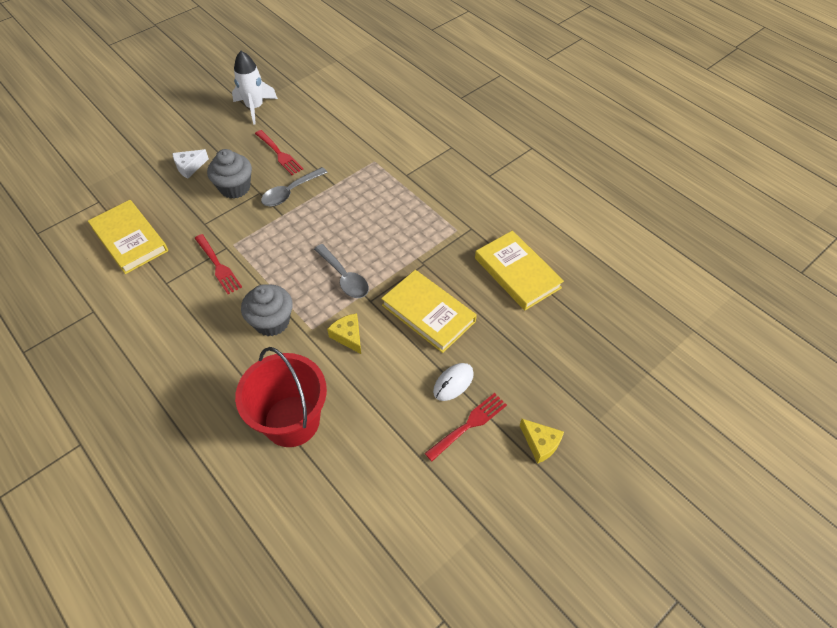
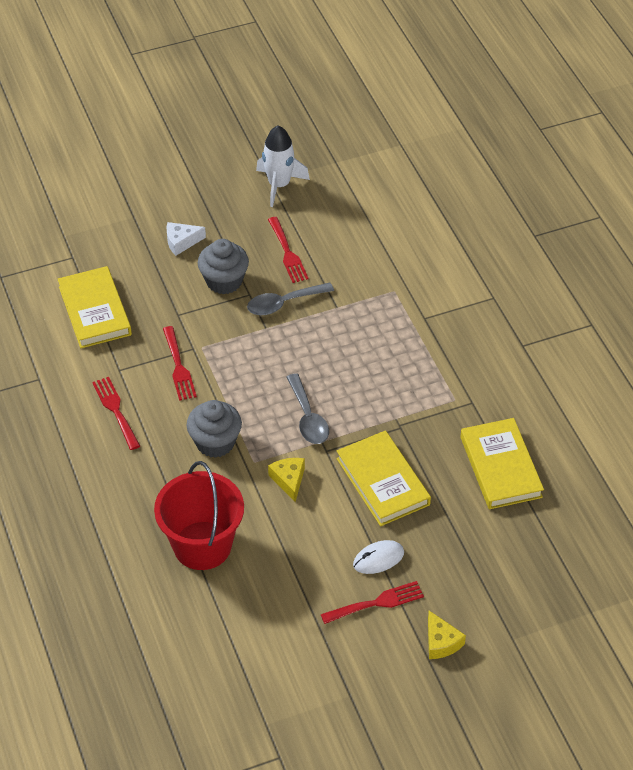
camera: 20 degrees right, 5 degrees down
none -> red fork [92,377,140,450]

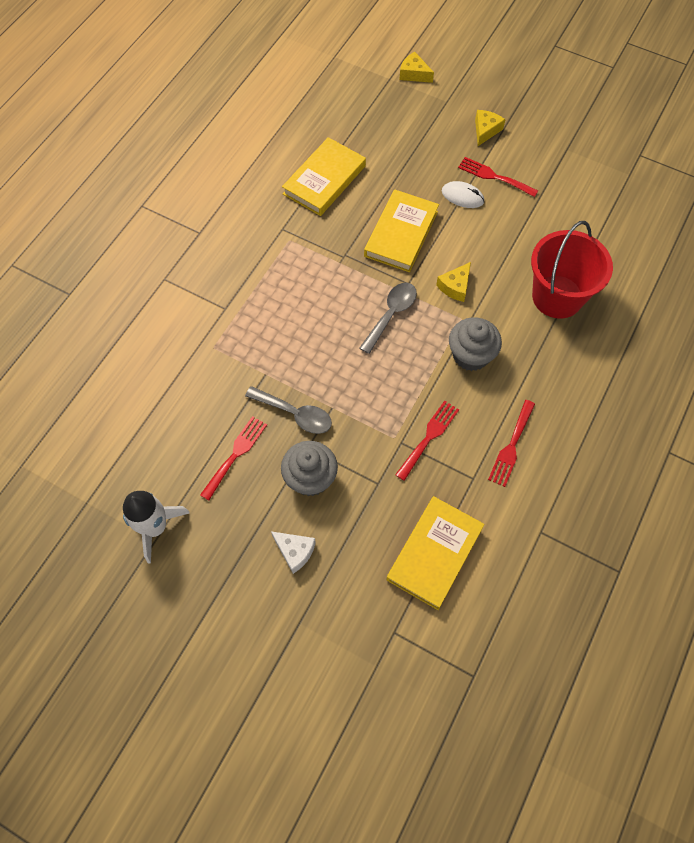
camera: 130 degrees left, 15 degrees up
none -> yellow cheese [399,52,434,83]

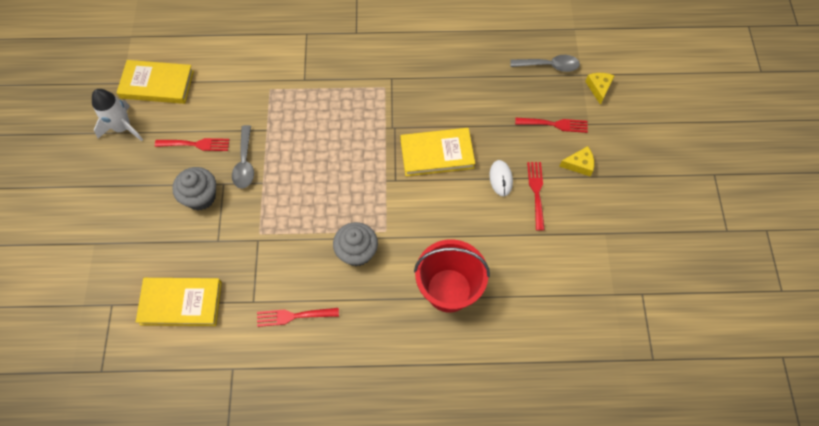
camera: 60 degrees right, 0 degrees up
white cheese [271,531,316,574] -> none
yellow book [282,137,366,216] -> yellow book moved to [116,60,194,104]
grey spoon [360,283,417,354] -> grey spoon moved to [510,55,580,72]
red fork [395,401,459,481] -> red fork moved to [515,118,588,133]
yellow cheese [436,262,471,302] -> none

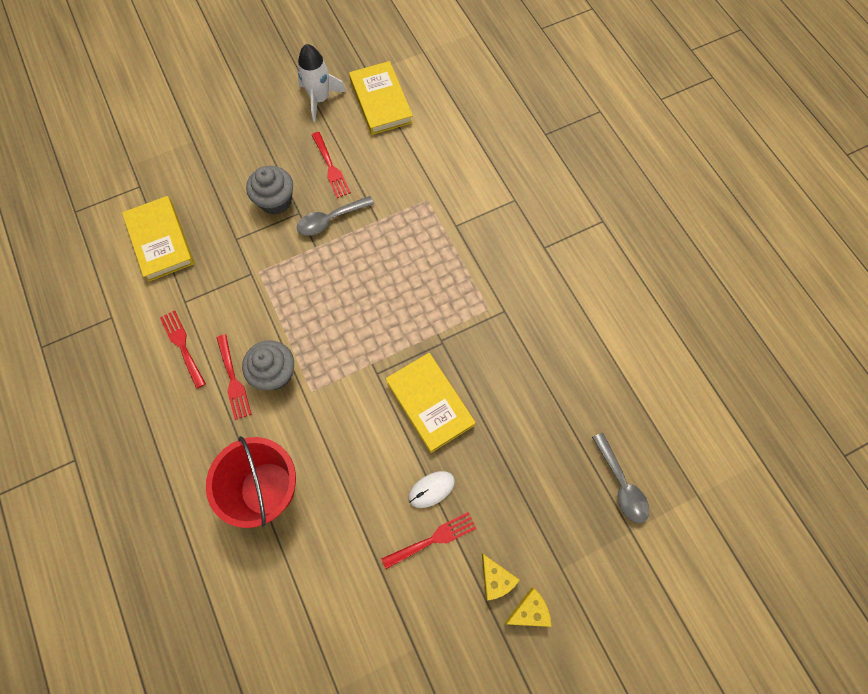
camera: 65 degrees right, 5 degrees up
red fork [515,118,588,133] -> red fork moved to [217,334,252,420]
yellow cheese [585,73,615,105] -> yellow cheese moved to [505,588,551,627]

